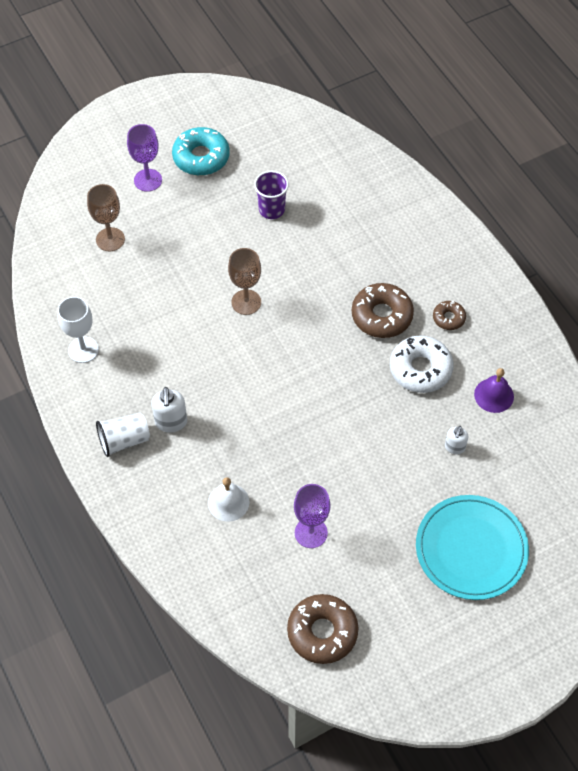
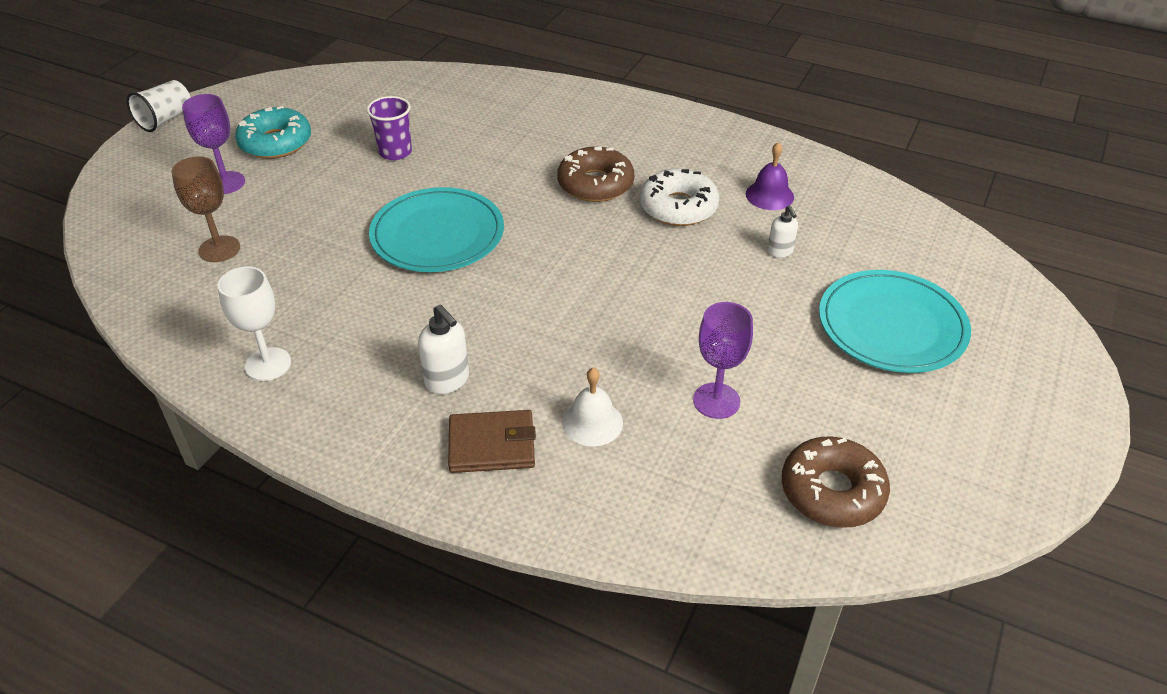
camera: 35 degrees left, 15 degrees down
white cup [96,413,150,457] -> white cup moved to [127,80,191,132]
brown goblet [228,248,261,315] -> turquoise plate [369,187,504,272]
brown donut [433,301,466,330] -> none
none -> brown wallet [448,410,536,473]

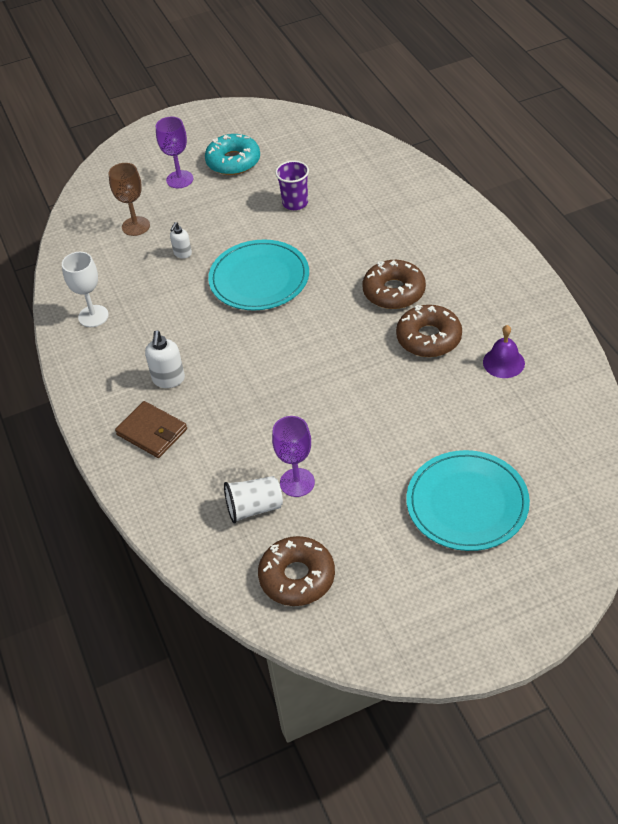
camera: 45 degrees right, 5 degrees up
white cup [127,80,191,132] -> white cup moved to [224,476,283,523]
white bell [562,368,623,447] -> none
white donut [640,168,719,226] -> brown donut [396,305,462,357]
white soap dispenser [768,205,798,258] -> white soap dispenser moved to [170,222,192,258]

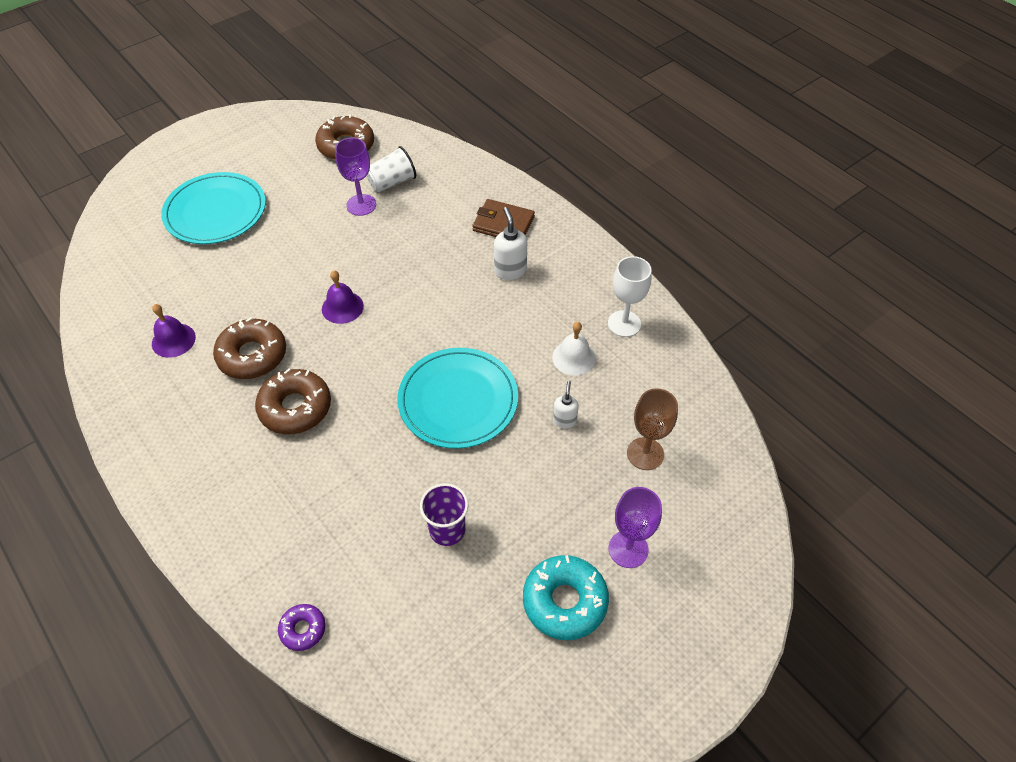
camera: 160 degrees right, 5 degrees up
none -> purple donut [278,604,325,651]
none -> purple bell [322,270,364,324]
none -> white bell [552,322,596,376]

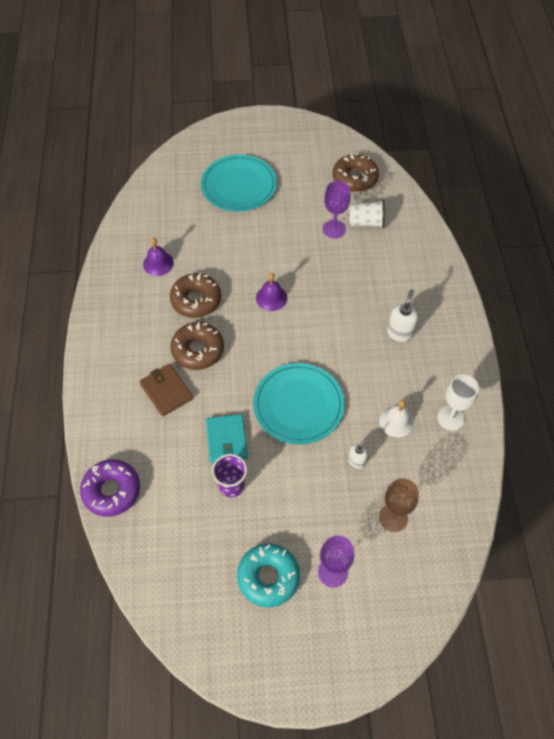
camera: 35 degrees right, 5 degrees up
purple donut [278,604,325,651] -> purple donut [80,459,140,517], size x1.86
brown wallet [472,199,535,237] -> brown wallet moved to [139,364,193,417]
none -> turquoise wallet [206,414,248,463]

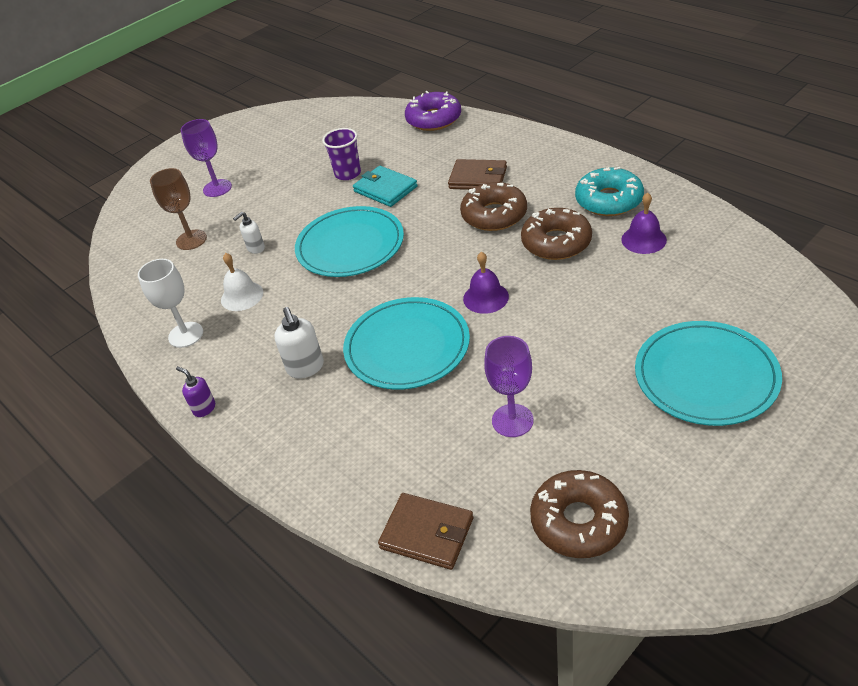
camera: 145 degrees right, 15 degrees down
turquoise donut [237,543,300,607] -> turquoise donut moved to [575,167,644,216]
white soap dispenser [348,438,368,469] -> white soap dispenser turned 45 degrees clockwise [233,212,265,254]
white cup [350,200,385,228] -> none
none -> purple soap dispenser [176,366,215,417]
none -> turquoise plate [343,297,470,390]
none -> brown wallet [378,493,473,570]

